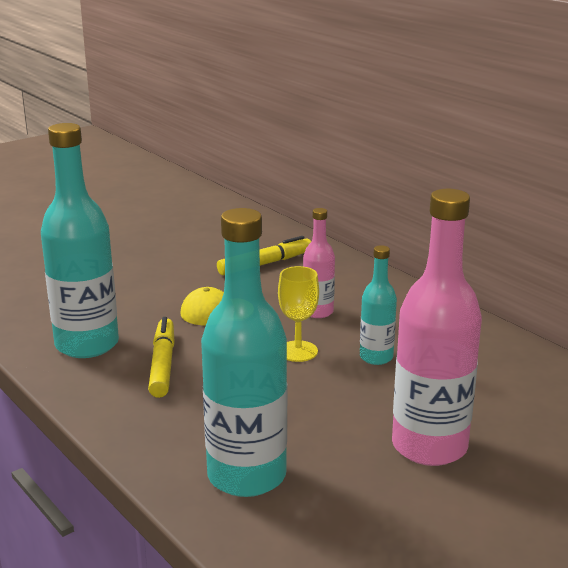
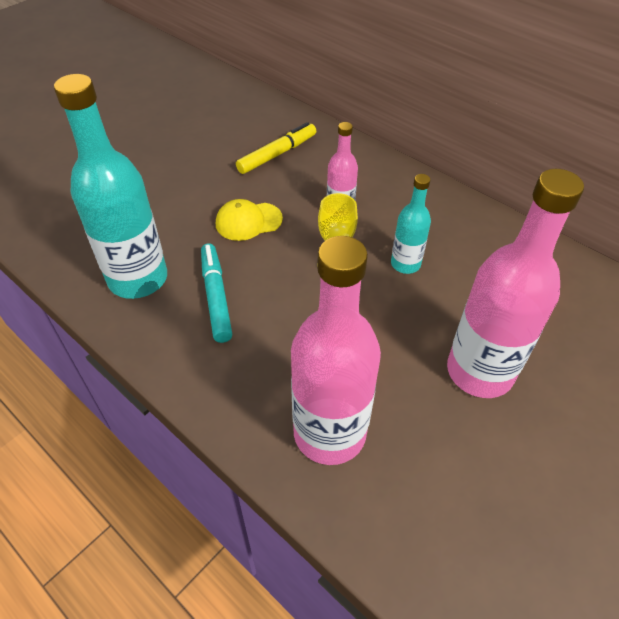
camera: 10 degrees left, 25 degrees up
yellow marker [148,317,175,398] -> turquoise marker [201,244,232,343]
turquoise bottle [201,208,287,497] -> pink bottle [291,236,381,465]

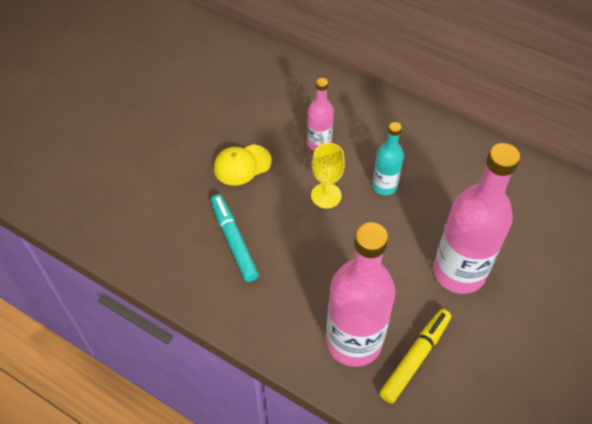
camera: 10 degrees left, 5 degrees up
turquoise bottle [54,74,167,299] -> none
yellow marker [236,122,316,174] -> yellow marker moved to [379,309,451,404]

